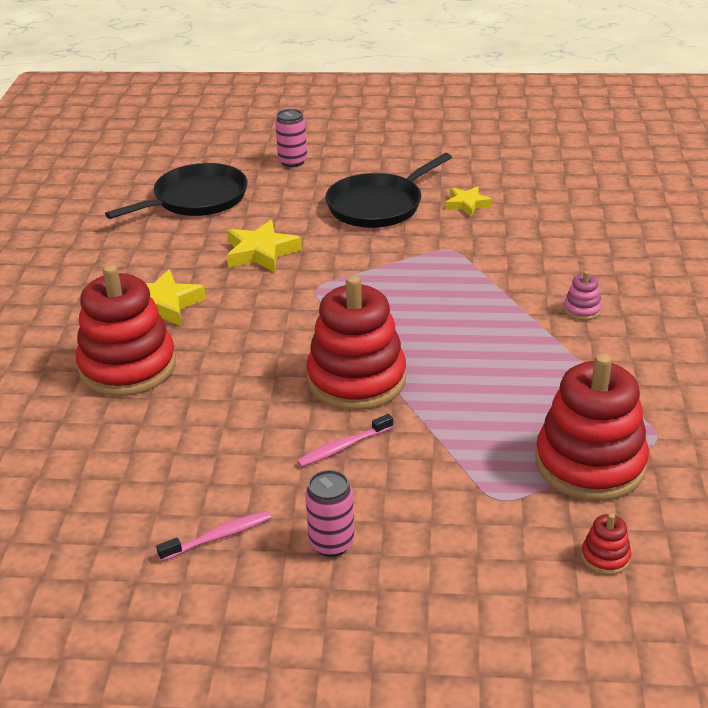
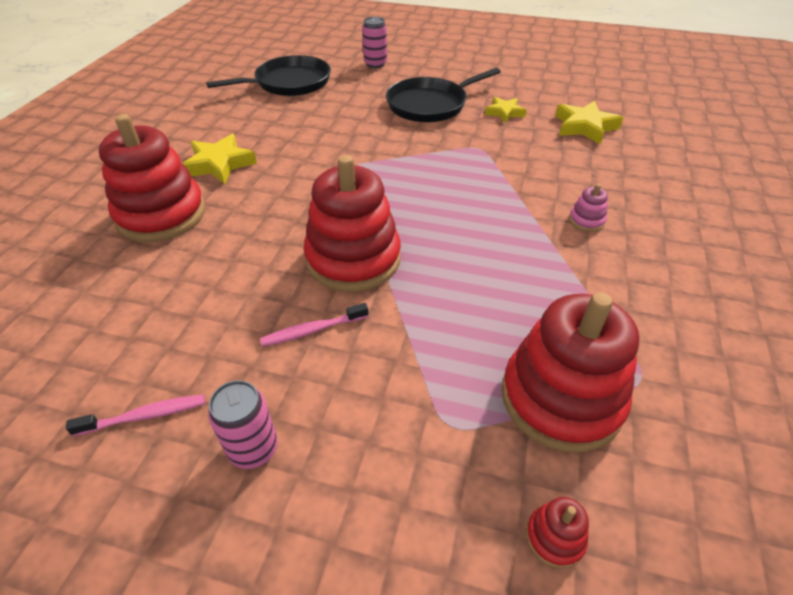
camera: 10 degrees right, 10 degrees up
yellow star [227,220,302,272] -> yellow star moved to [556,100,623,145]

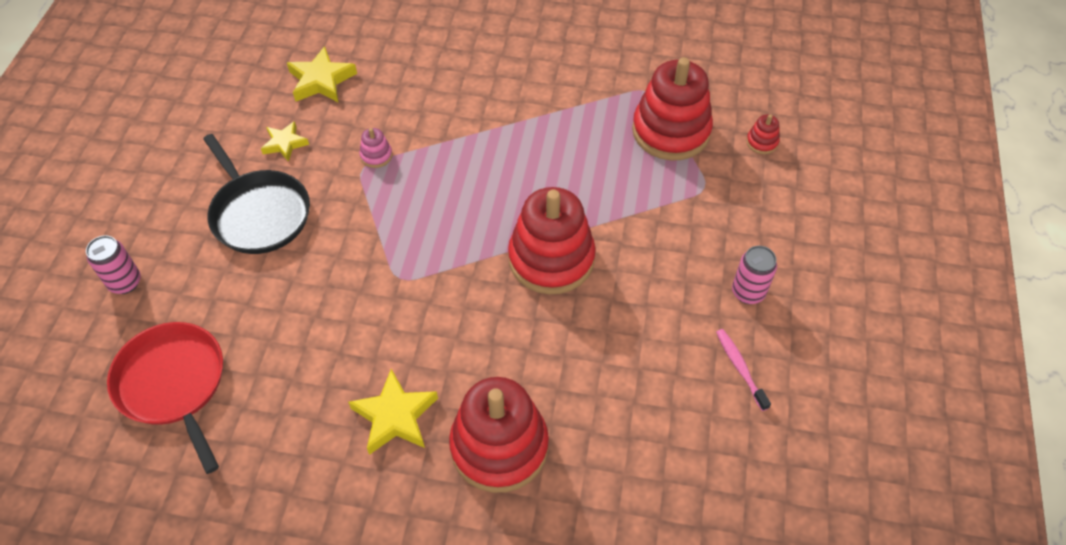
camera: 95 degrees left, 10 degrees up
black pan [206,55,331,96] -> red pan [107,322,223,474]
pink toothbrush [260,303,369,347] -> none
pink stacking toy [569,184,608,232] -> pink stacking toy moved to [360,128,392,168]

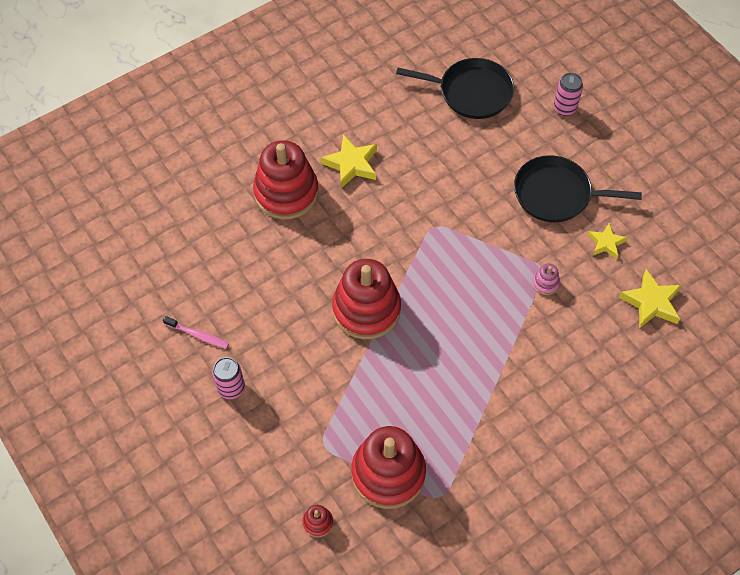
camera: 135 degrees right, 5 degrees up
red pan [107,322,223,474] -> black pan [396,58,514,119]

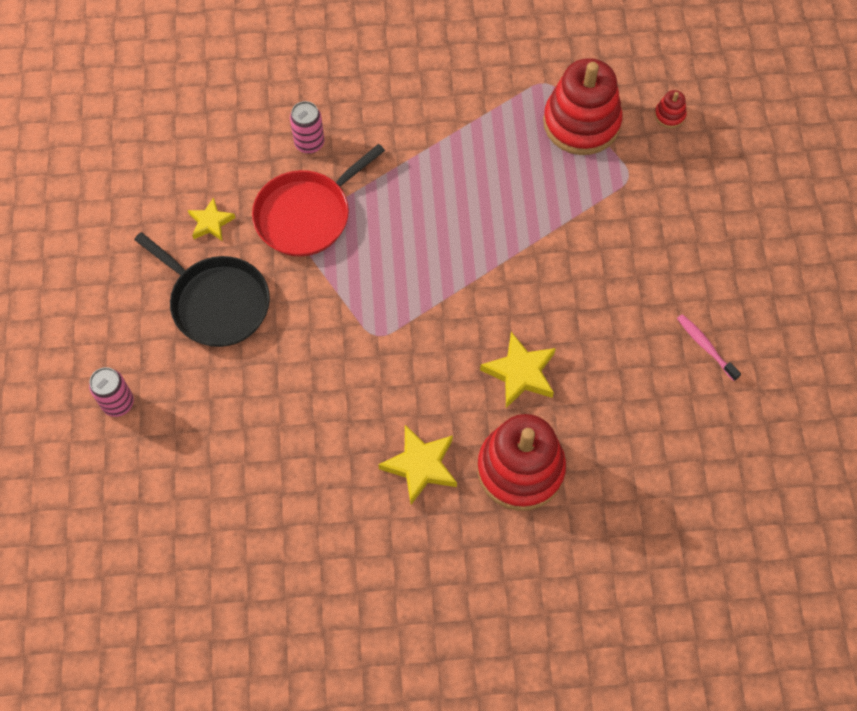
camera: 150 degrees left, 5 degrees up
pink can [212,357,245,399] -> pink can moved to [290,101,324,154]
red stacking toy [332,259,401,339] -> none
black pan [396,58,514,119] -> none
pink stacking toy [532,263,560,295] -> red pan [252,144,385,256]
yellow star [619,269,682,328] -> yellow star moved to [480,332,556,408]

